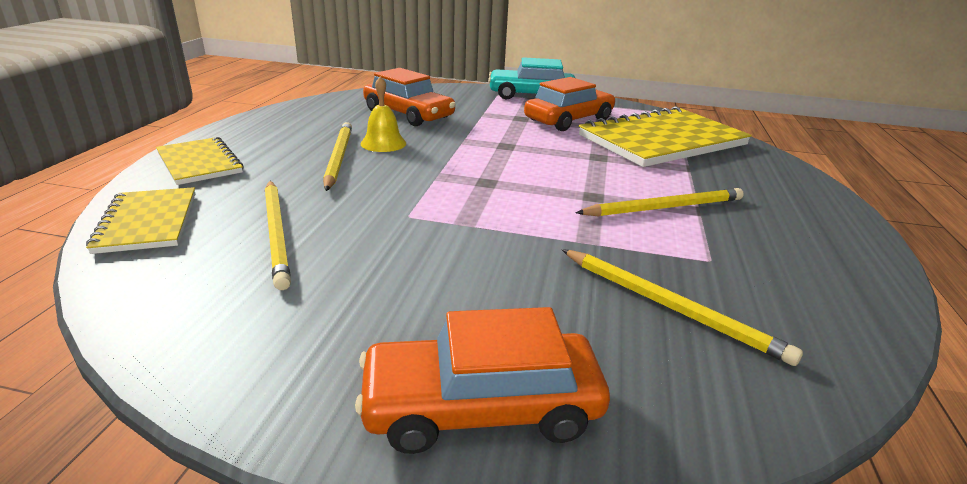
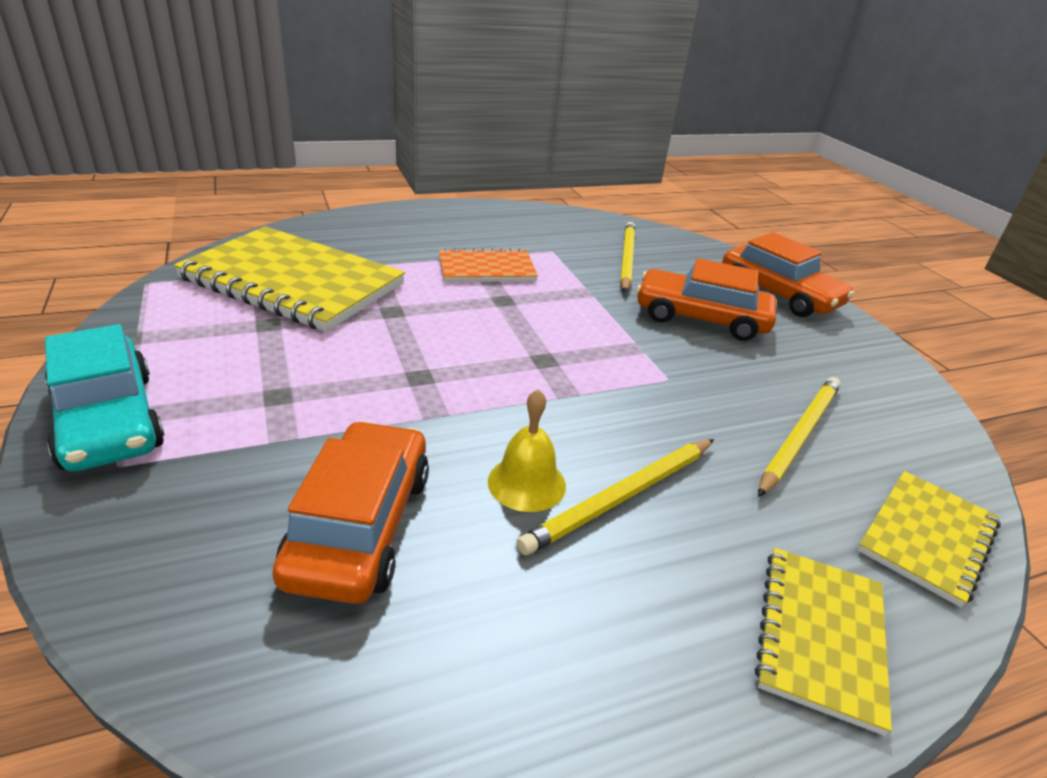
camera: 125 degrees left, 5 degrees up
orange car [524,77,615,131] -> orange car moved to [636,258,776,341]
yellow pencil [575,188,744,216] -> orange notebook [439,248,538,282]

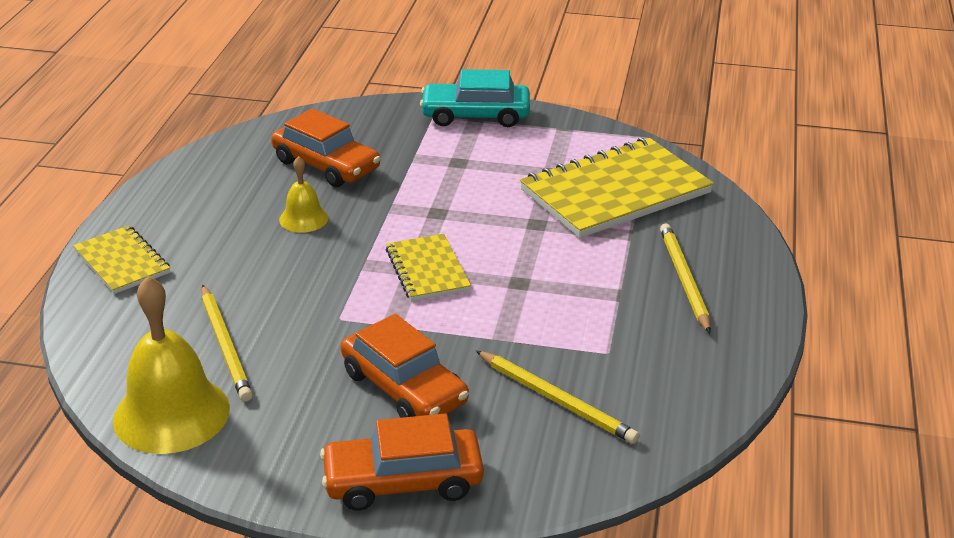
camera: 125 degrees right, 0 degrees up
orange notebook [439,248,538,282] -> none
yellow pencil [517,439,714,555] -> yellow pencil moved to [660,223,711,333]
orange car [636,258,776,341] -> orange car turned 90 degrees clockwise [341,314,469,418]
yellow notebook [858,471,1001,607] -> yellow notebook moved to [386,234,471,301]
none -> yellow bell [113,276,230,454]

